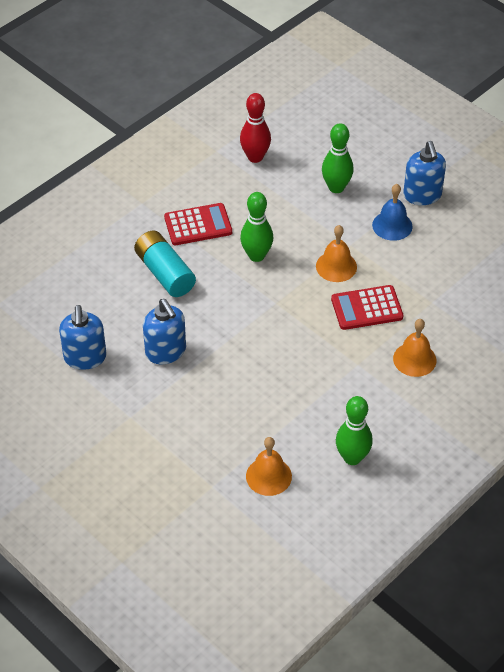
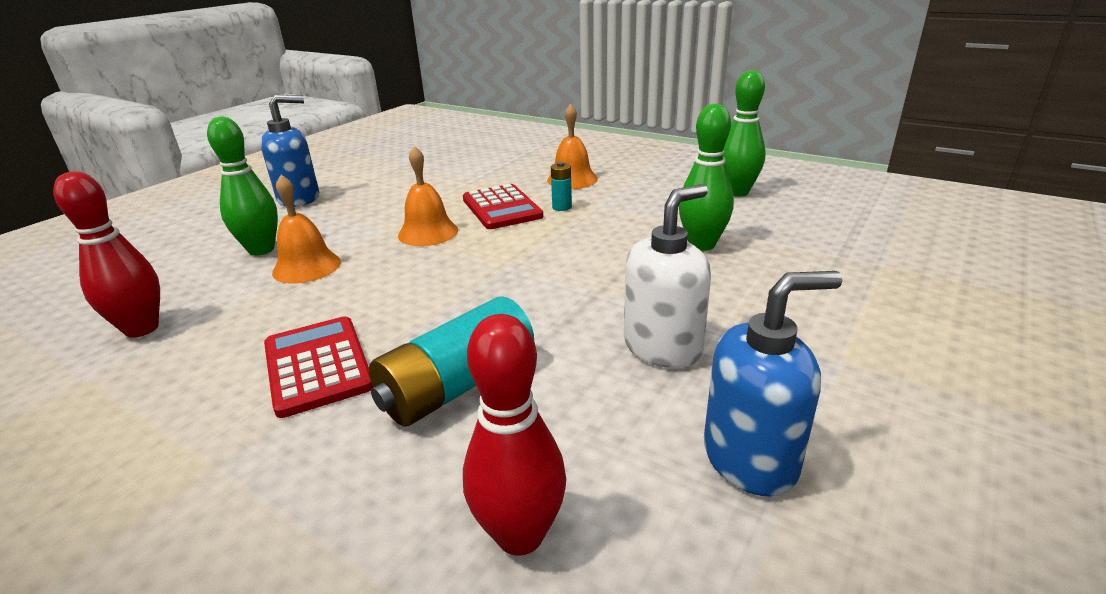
camera: 100 degrees left, 20 degrees down
blue soap dispenser [143,299,186,364] -> white soap dispenser [624,184,711,368]
green bowling pin [240,192,273,262] -> green bowling pin moved to [679,104,734,251]
orange bell [246,437,292,496] -> orange bell moved to [272,175,341,284]
blue bell [372,184,413,241] -> none
none -> red bowling pin [463,314,566,556]
none -> turquoise battery [551,162,572,211]

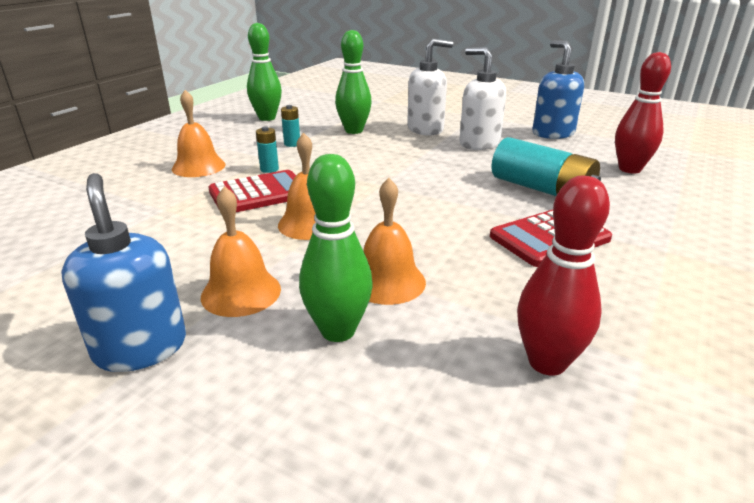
camera: 95 degrees left, 0 degrees up
none -> orange bell [201,186,281,317]
none -> turquoise battery [281,105,300,147]
none -> white soap dispenser [407,39,453,136]

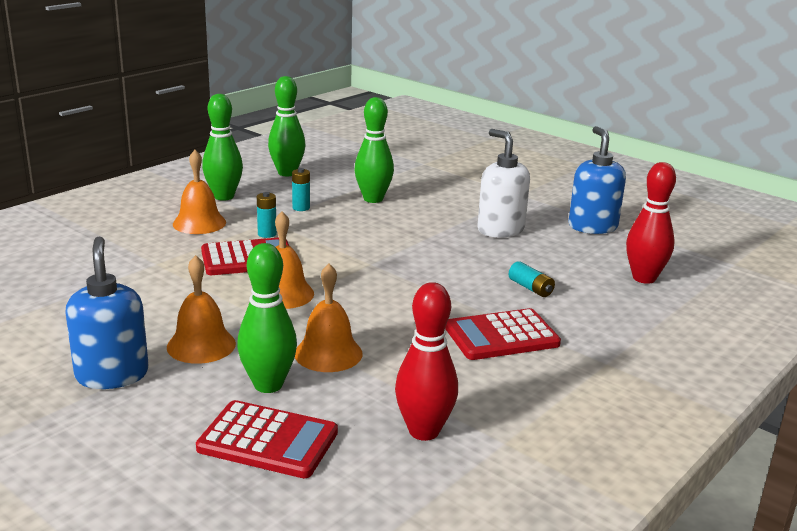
camera: 10 degrees right, 5 degrees down
white soap dispenser [407,39,453,136] -> none
turquoise battery [492,137,601,196] -> turquoise battery [509,261,555,297], size x0.46
none -> red calculator [196,400,338,478]
none -> green bowling pin [202,94,243,201]

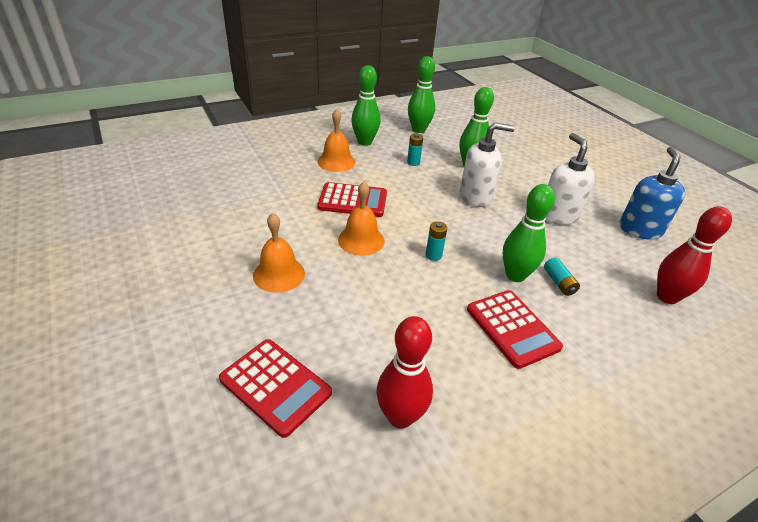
camera: 20 degrees right, 15 degrees up
blue soap dispenser [65,237,149,389] -> none
green bowling pin [237,243,297,393] -> green bowling pin moved to [503,184,555,282]
turquoise battery [257,192,277,238] -> turquoise battery moved to [426,221,447,261]
orange bell [295,264,363,372] -> none
red calculator [445,308,561,360] -> red calculator turned 120 degrees counterclockwise [467,290,563,369]
none -> white soap dispenser [460,122,515,207]

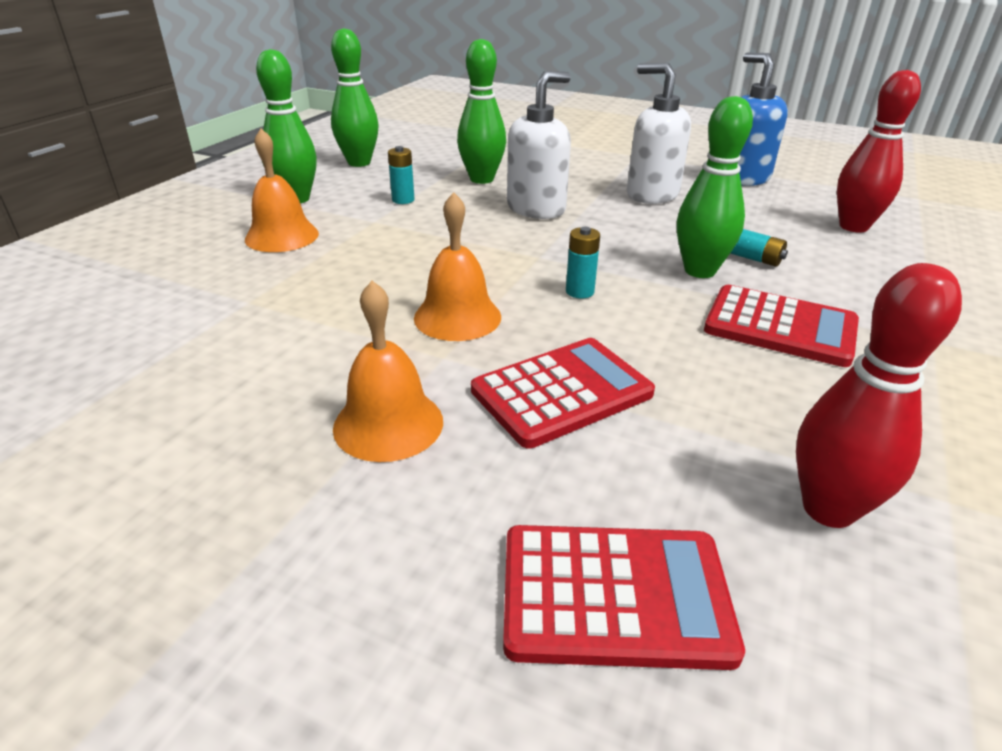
camera: 35 degrees left, 5 degrees down
red calculator [318,182,387,217] -> red calculator moved to [471,338,655,449]

